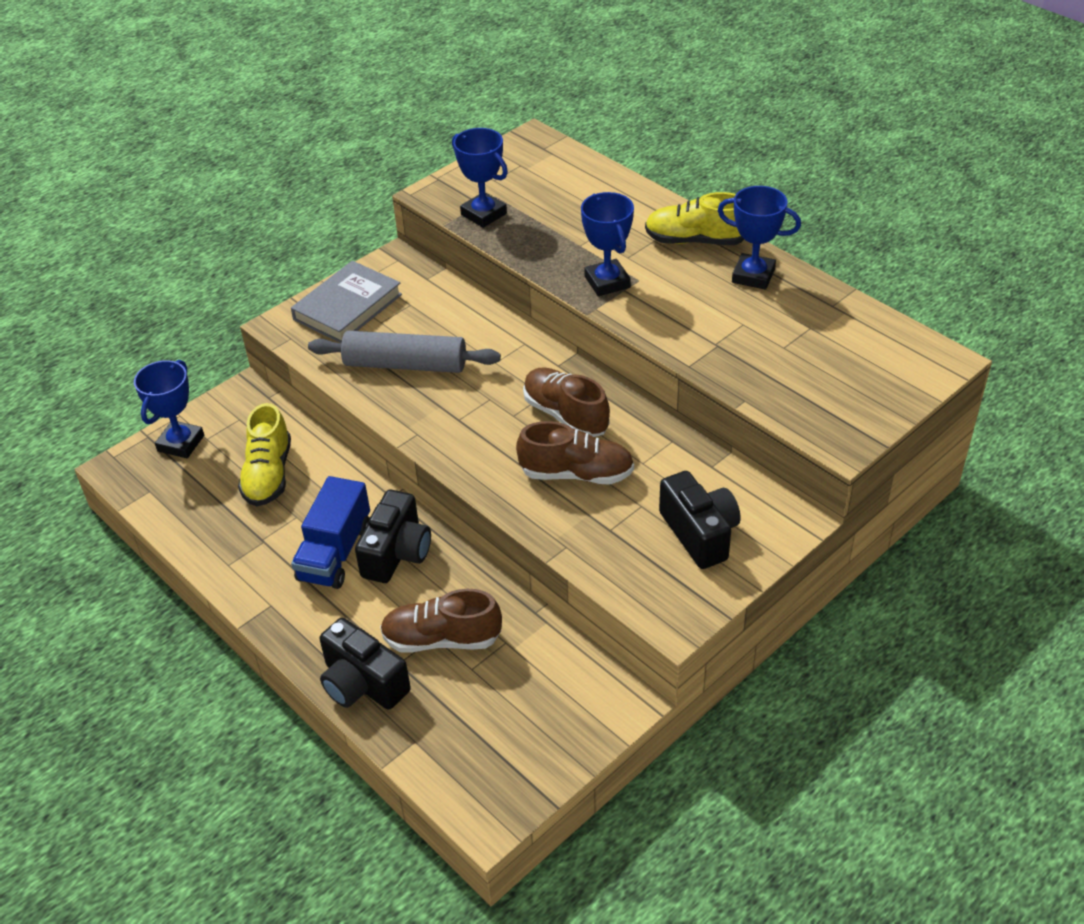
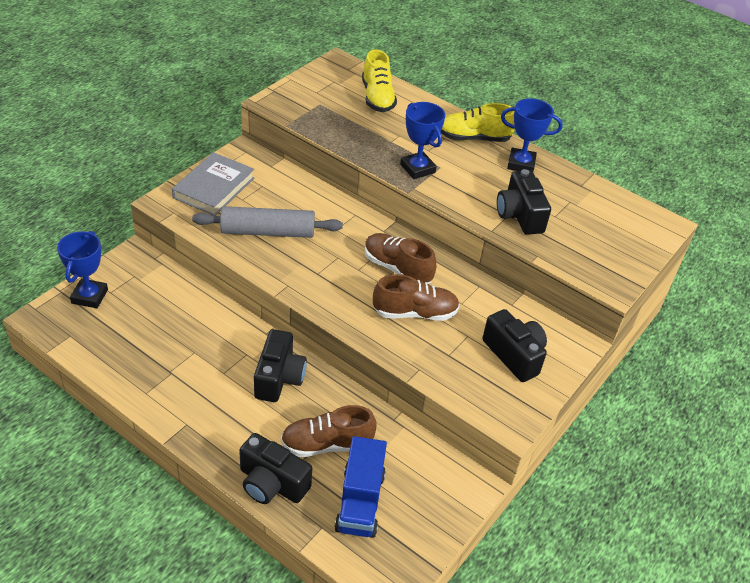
camera: 15 degrees left, 0 degrees up
yellow shoe [238,403,291,506] -> yellow shoe moved to [362,49,397,112]
blue truck [291,476,370,589] -> blue truck moved to [334,436,387,538]
blue trophy [452,128,508,228] -> none
none -> black camera [497,169,551,235]

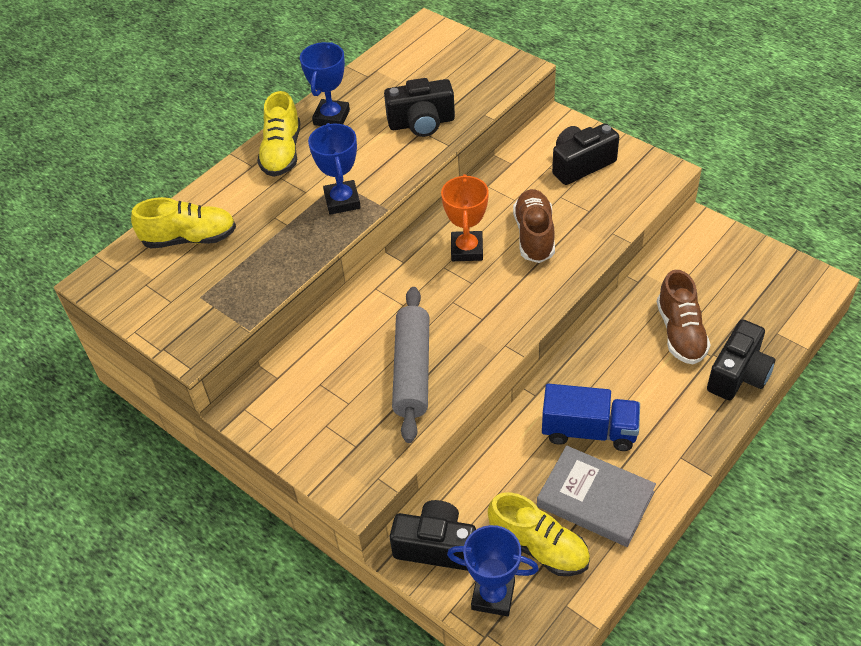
camera: 80 degrees left, 5 degrees up
grey book [172,152,254,216] -> grey book moved to [537,445,656,547]
black camera [254,329,307,402] -> black camera moved to [390,500,476,571]
blue truck [334,436,387,538] -> blue truck moved to [542,383,640,451]
brown shoe [365,233,436,284] -> orange trophy [441,174,489,261]
blue trophy [400,102,445,179] -> blue trophy turned 75 degrees counterclockwise [308,123,361,215]
none -> yellow shoe [488,492,590,576]

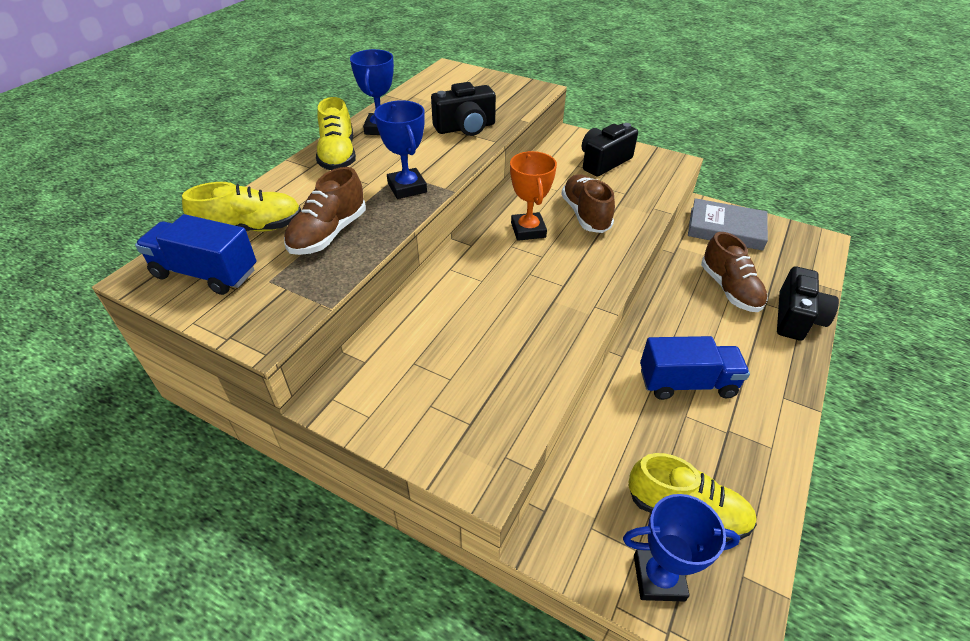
camera: 15 degrees left, 5 degrees down
black camera [390,500,476,571] -> none
grey rolling pin [392,287,429,443] -> none
grey book [537,445,656,547] -> grey book moved to [688,198,768,251]
none -> blue truck [135,214,256,295]
none -> brown shoe [284,167,366,255]

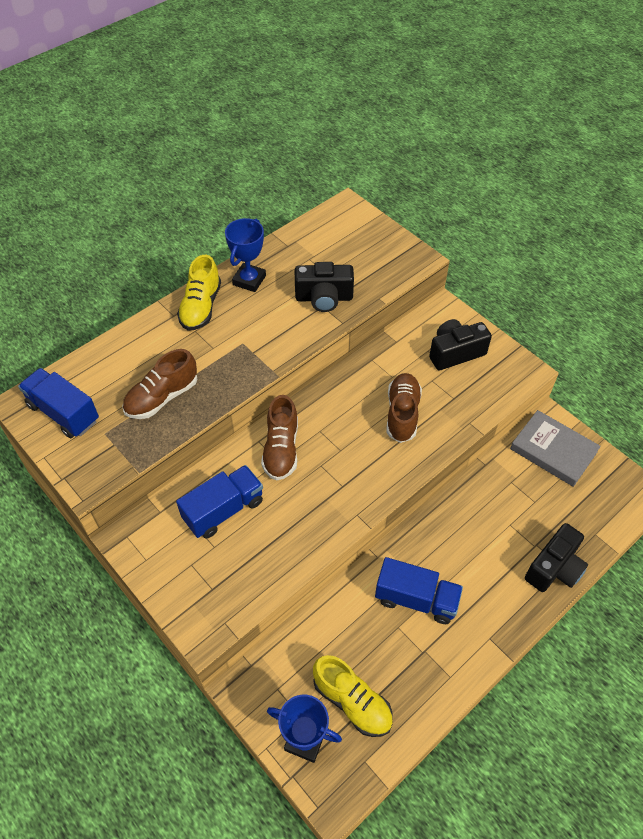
camera: 20 degrees right, 10 degrees up
yellow shoe [182,182,301,231] -> none
blue trophy [374,100,427,199] -> none
orange trophy [510,151,557,241] -> none
brown shoe [701,232,768,312] -> brown shoe moved to [261,395,298,481]
none -> blue truck [176,465,263,539]

